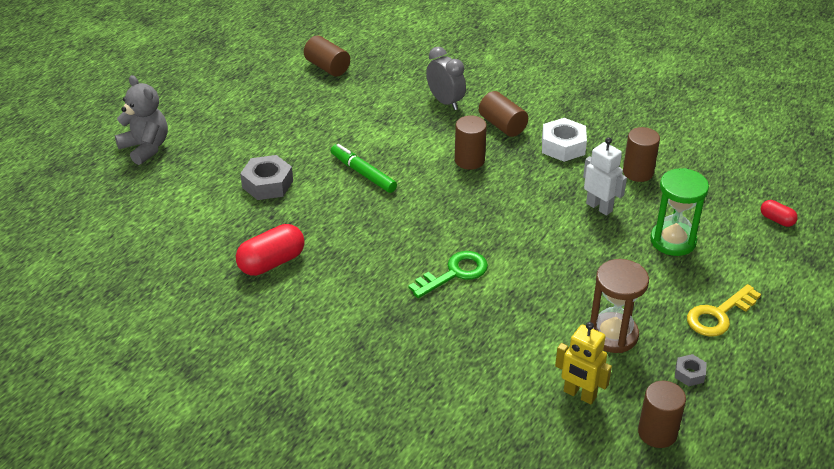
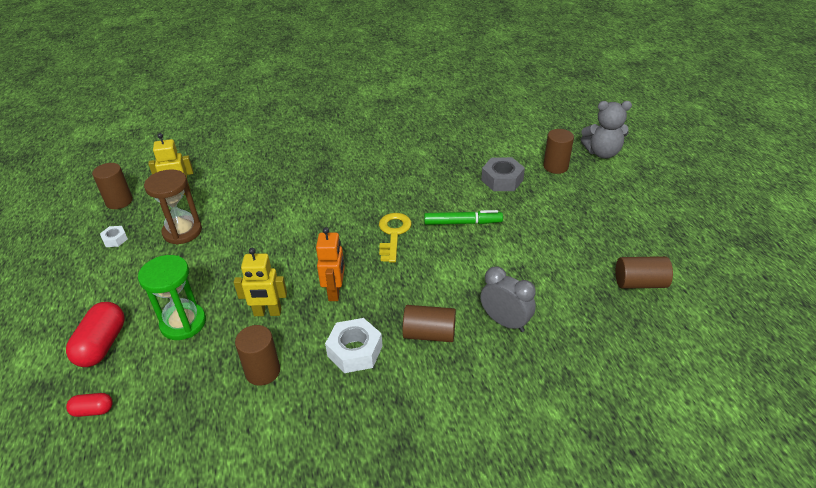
camera: 135 degrees right, 0 degrees up
red capsule [236,224,305,276] -> red capsule moved to [66,302,125,367]
green key [409,251,488,298] -> none
grey clock [426,47,466,110] -> grey clock turned 150 degrees counterclockwise [480,267,536,332]
brown cylinder [455,115,487,170] -> brown cylinder moved to [543,129,574,174]
white robot [583,137,627,216] -> yellow robot [234,248,287,316]
grey nut [675,354,707,386] -> white nut [100,226,128,247]
yellow key [687,284,761,336] -> yellow key moved to [379,213,411,263]
none -> orange robot [316,227,345,301]

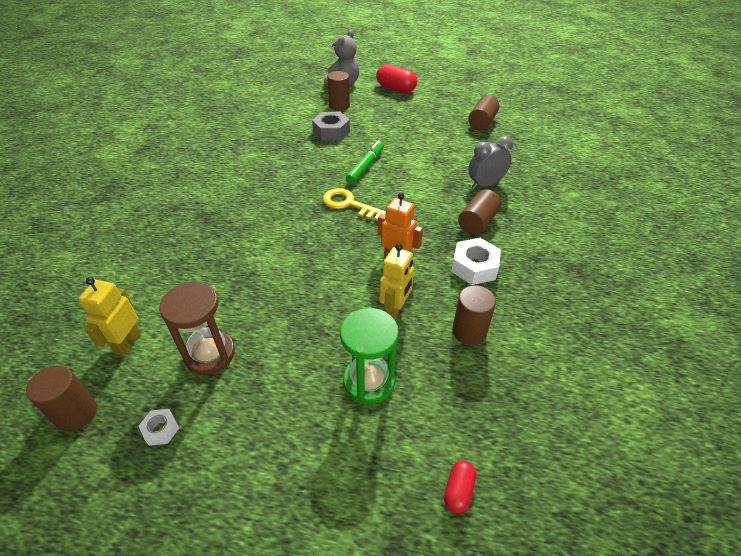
camera: 65 degrees left, 5 degrees up
red capsule [66,302,125,367] -> red capsule moved to [376,64,417,93]

